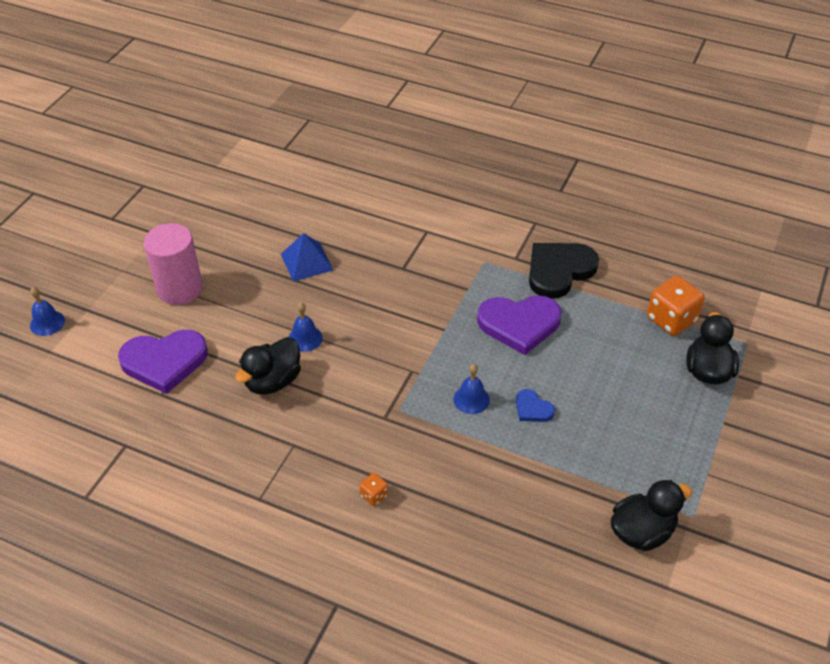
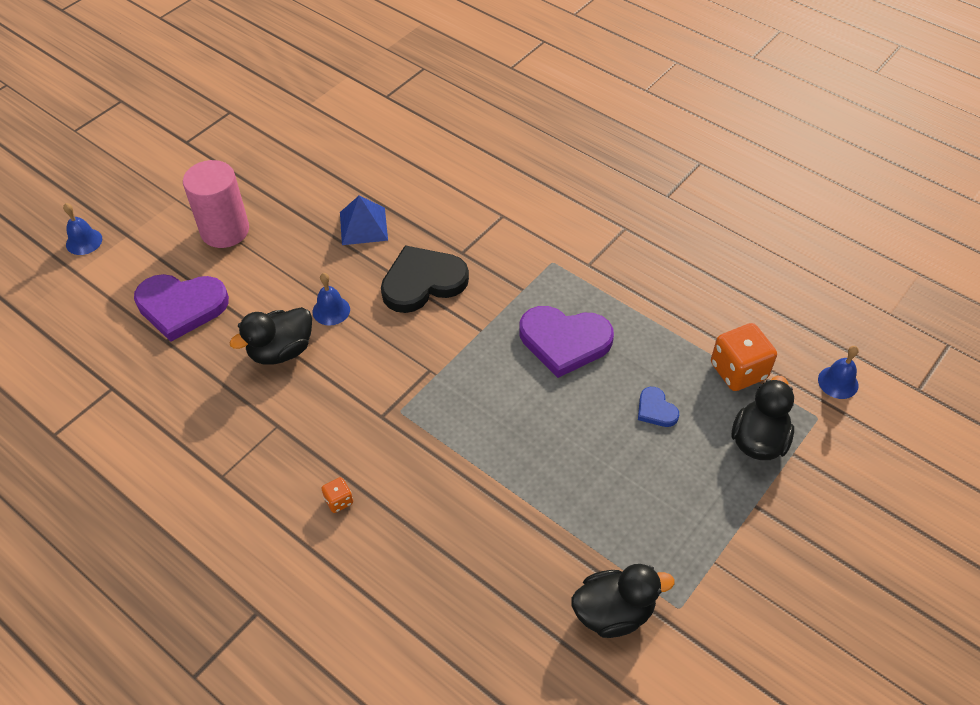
camera: 15 degrees right, 5 degrees up
blue bell [453,364,490,414] -> blue bell moved to [818,346,859,399]
blue heart [516,389,555,422] -> blue heart moved to [638,387,679,427]
black heart [529,243,599,299] -> black heart moved to [381,245,469,313]

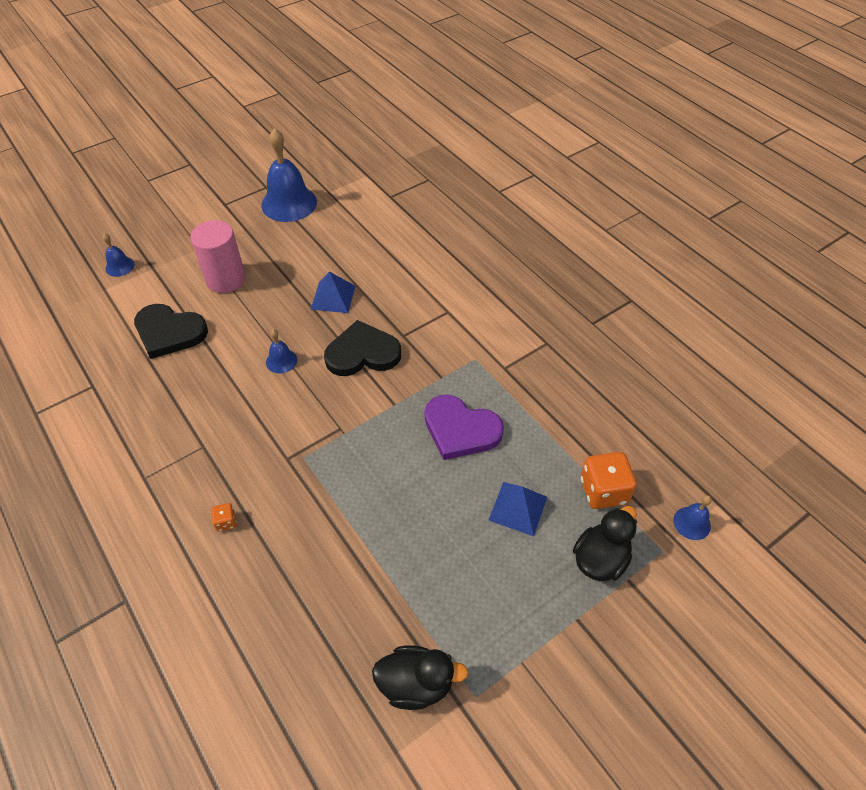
camera: 15 degrees right, 0 degrees up
purple heart [134,274,229,342] -> black heart [134,304,208,359]
black duck [230,307,312,364] -> none
blue heart [638,387,679,427] -> blue pyramid [489,482,547,536]
none -> blue bell [261,128,317,222]

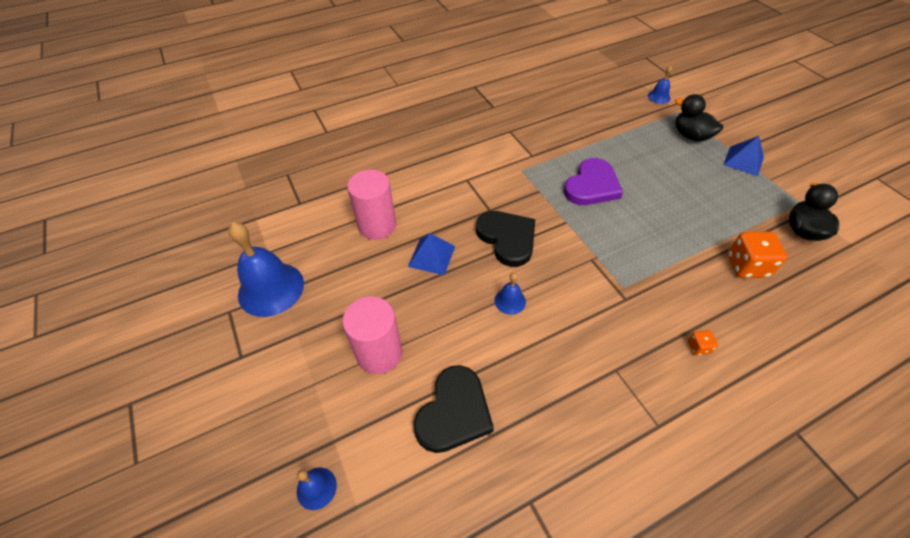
camera: 80 degrees left, 0 degrees up
black heart [324,320,401,376] -> black heart turned 150 degrees clockwise [476,211,535,267]
blue pyramid [489,482,547,536] -> blue pyramid moved to [723,136,764,176]
orange dice [581,452,637,509] -> orange dice moved to [727,232,787,278]
none -> pink cylinder [347,170,396,240]

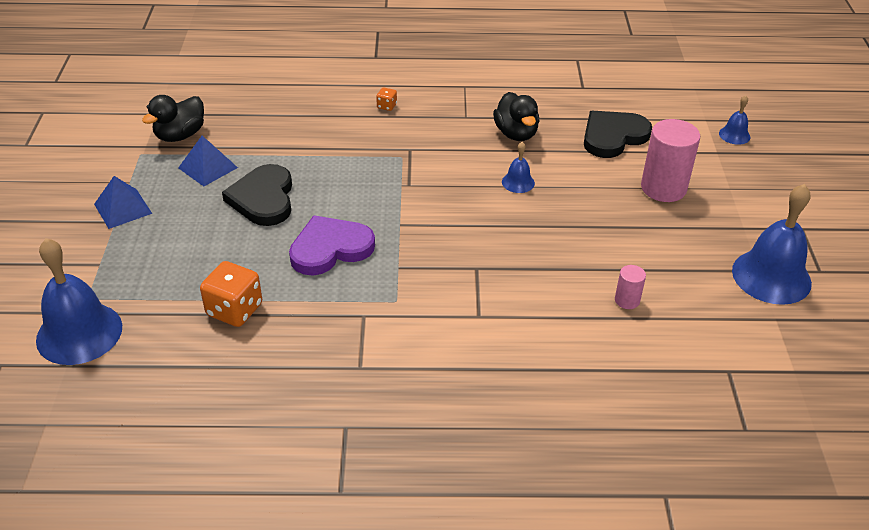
camera: 155 degrees left, 10 degrees down
pink cylinder [347,170,396,240] -> pink cylinder [615,265,646,309], size x0.49
blue pyramid [408,233,455,275] -> blue pyramid moved to [178,136,238,186]
black heart [476,211,535,267] -> black heart moved to [222,164,292,226]
blue bell [648,66,672,104] -> blue bell [36,238,122,365], size x2.12
black duck [675,94,723,141] -> black duck moved to [493,92,539,141]
orange dice [727,232,787,278] -> orange dice moved to [200,261,262,327]

